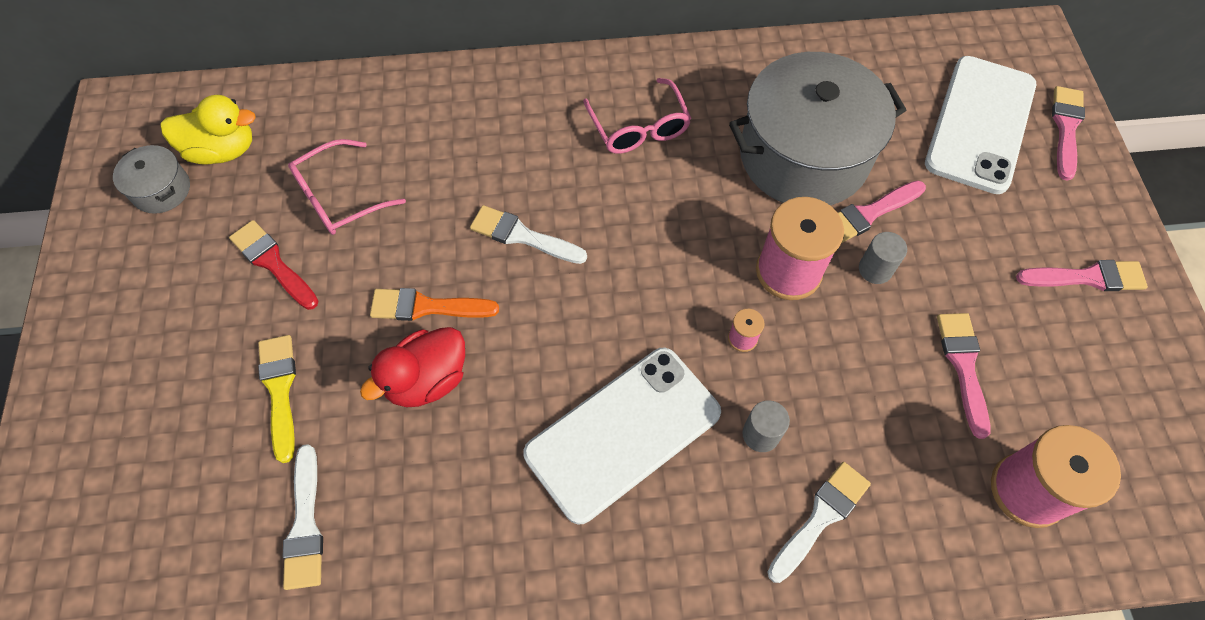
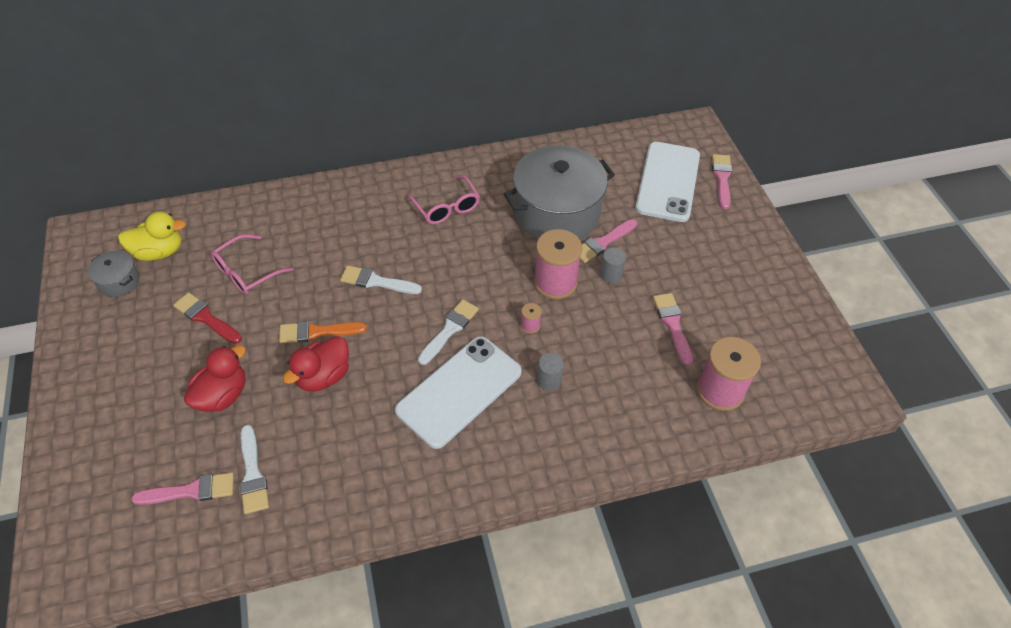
camera: 10 degrees left, 10 degrees down
yellow brush [258,335,296,463] -> red duck [184,345,246,412]
white brush [767,462,871,583] -> white brush moved to [418,299,479,365]
pink brush [1016,260,1148,291] -> pink brush moved to [131,472,234,505]

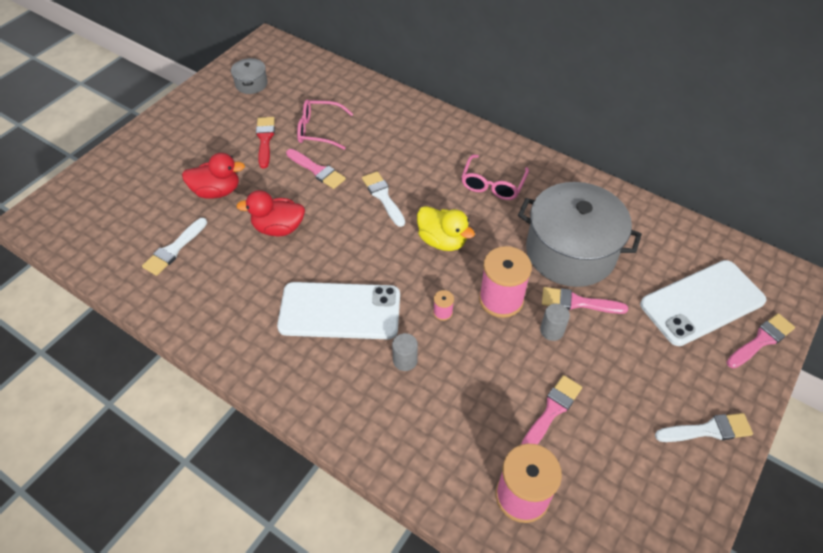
camera: 50 degrees right, 0 degrees up
yellow duck [118,212,186,261] -> yellow duck moved to [417,206,475,251]
pink brush [131,472,234,505] -> pink brush moved to [286,149,346,189]
orange brush [279,321,367,343] -> none
white brush [418,299,479,365] -> white brush moved to [655,413,753,442]

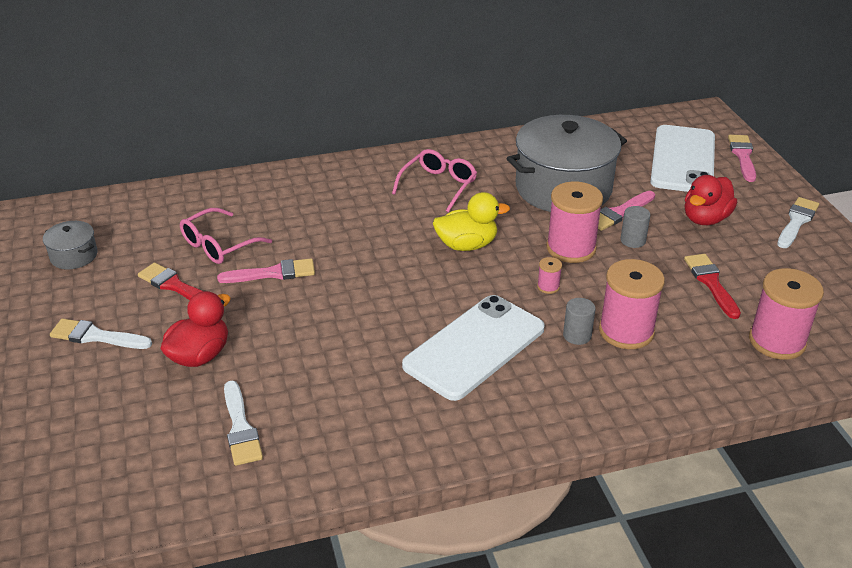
camera: 50 degrees left, 15 degrees down
red duck [236,190,305,236] -> red duck moved to [685,175,737,225]
white brush [362,171,405,227] -> white brush moved to [50,318,152,349]
pink glasses [461,155,529,200] -> pink glasses turned 120 degrees counterclockwise [392,149,477,212]
pink brush [521,375,582,445] -> red brush [684,254,741,319]
none -> pink spool [599,259,665,349]

